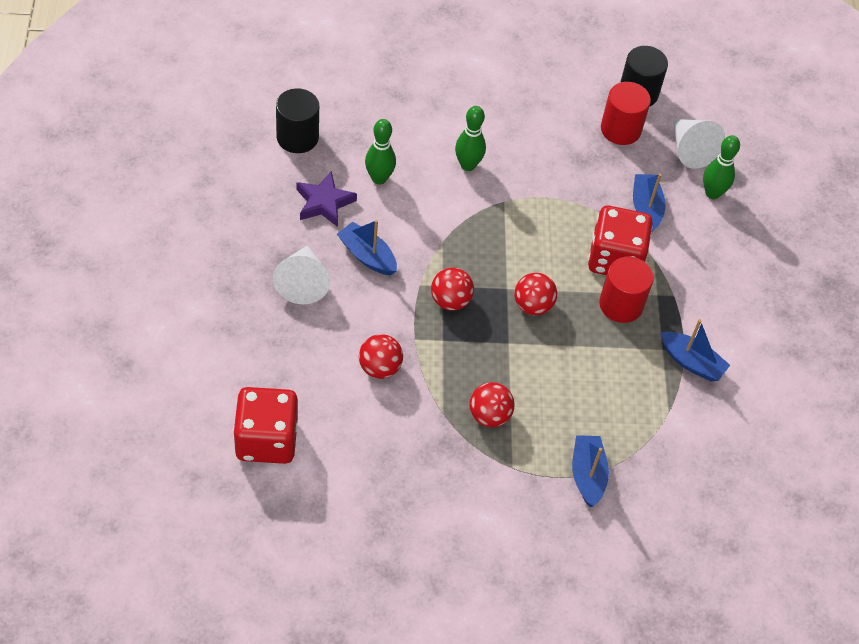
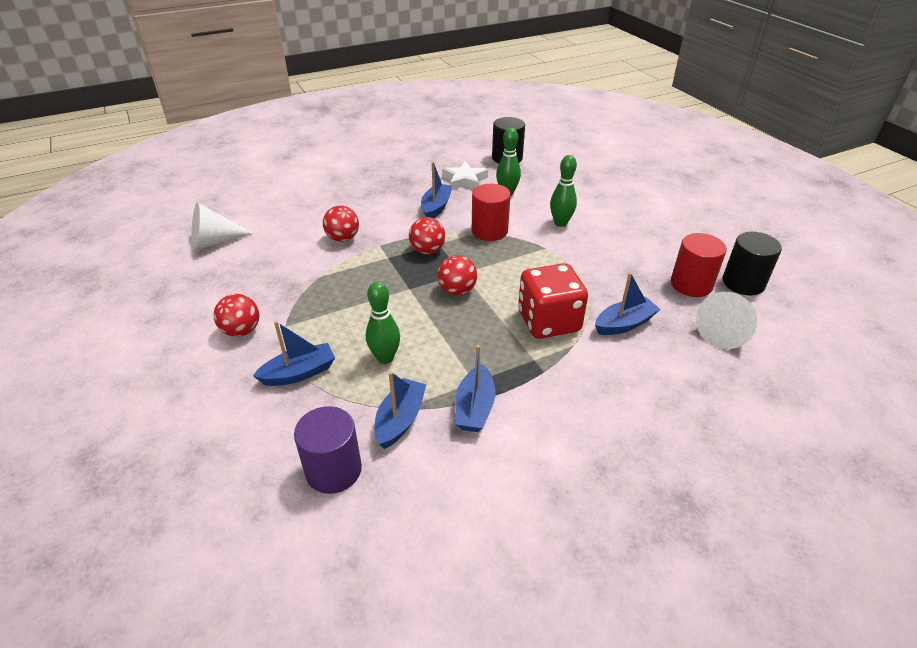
camera: 70 degrees right, 15 degrees down
red dice [233,387,298,464] -> none
white cone [273,245,330,304] -> white cone moved to [191,202,253,251]
purple star [296,171,357,227] -> white star [442,161,488,190]
red ball [469,382,515,427] -> red ball moved to [214,294,259,337]
red cylinder [599,257,654,323] -> red cylinder moved to [472,184,511,241]
green bowling pin [703,135,740,199] -> green bowling pin moved to [366,281,400,364]
none -> purple cylinder [294,406,362,494]
none -> blue boat [374,371,427,449]

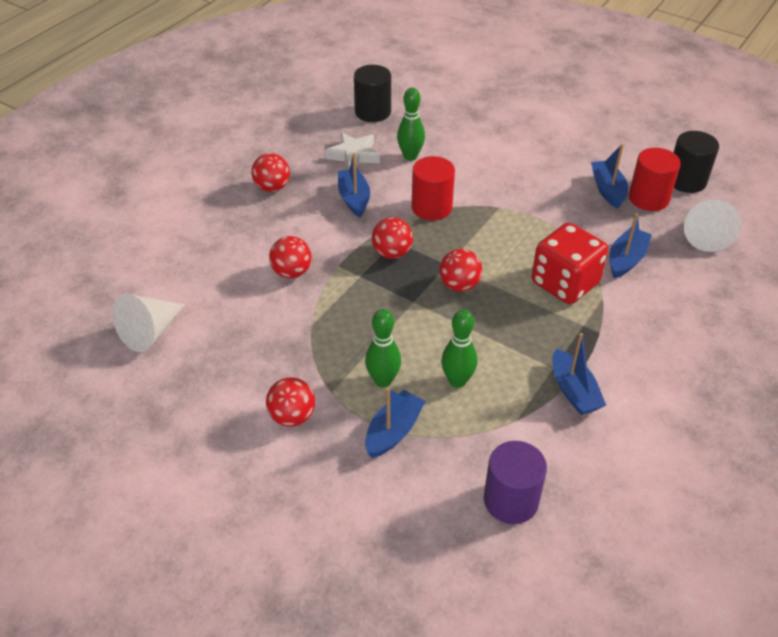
camera: 30 degrees left, 5 degrees up
blue boat [374,371,427,449] -> blue boat moved to [591,144,628,209]
green bowling pin [550,155,577,227] -> green bowling pin moved to [365,309,401,387]
none -> red ball [251,153,290,192]

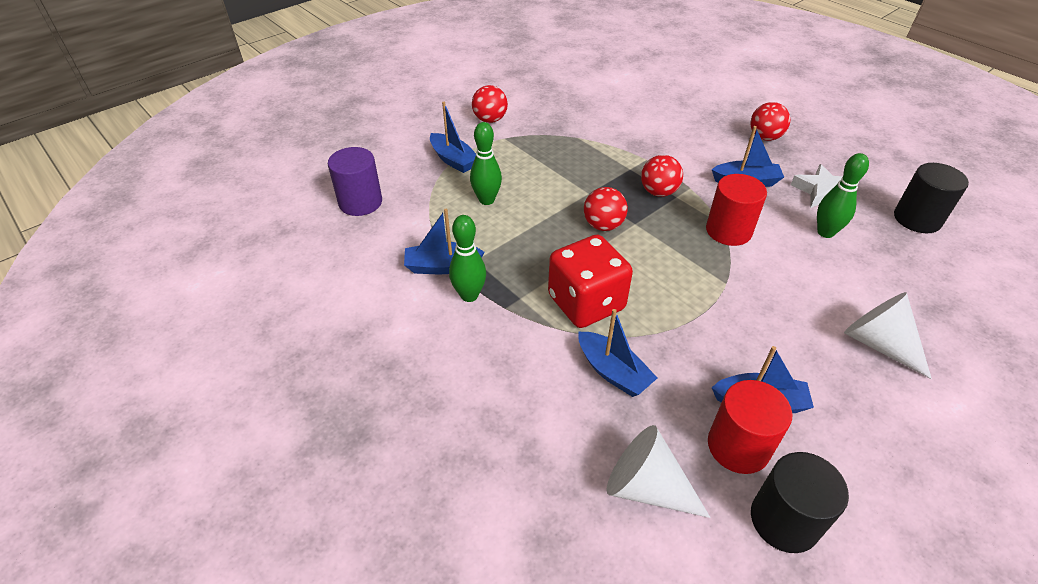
camera: 105 degrees right, 0 degrees up
white cone [112,294,185,352] -> white cone moved to [844,292,932,379]
red ball [269,236,312,279] -> none
green bowling pin [365,309,401,387] -> green bowling pin moved to [449,215,486,302]

